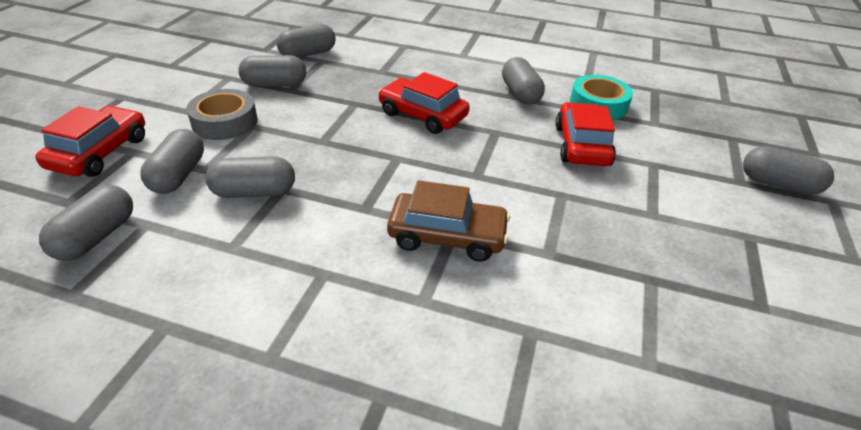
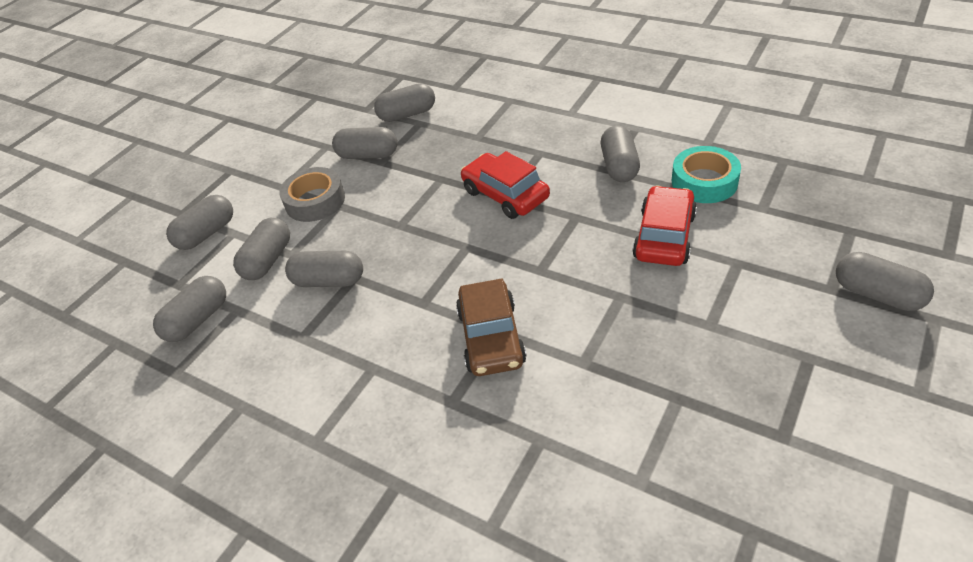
camera: 20 degrees right, 5 degrees up
red car [35,106,145,177] -> grey capsule [166,195,233,250]
brown car [387,180,510,262] -> brown car turned 60 degrees clockwise [456,278,527,376]

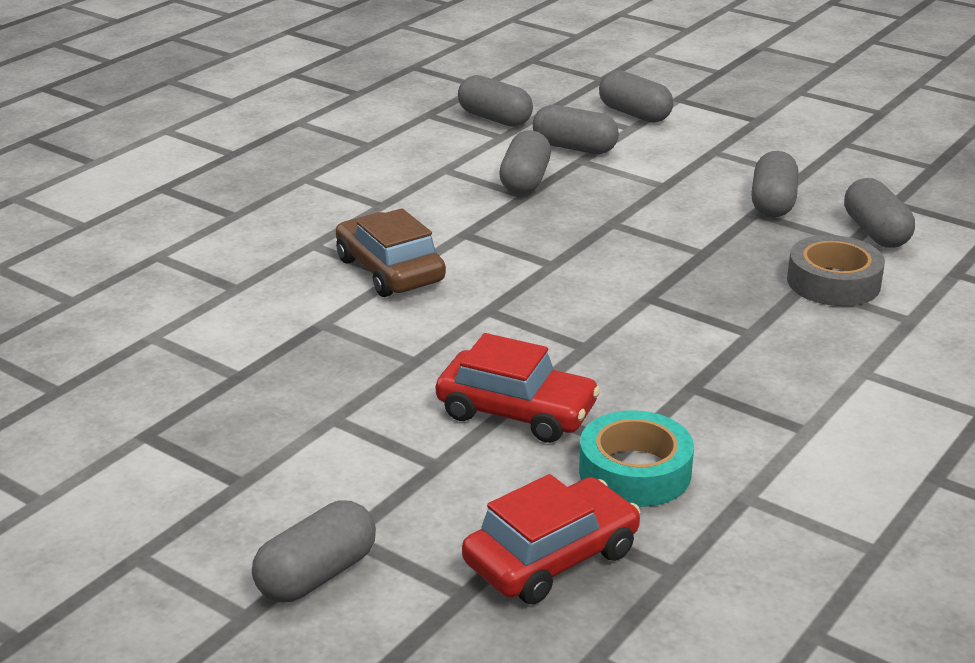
camera: 90 degrees right, 15 degrees down
grey tape [279,167,345,222] -> grey tape moved to [787,235,885,306]
brown car [456,278,527,376] -> brown car turned 60 degrees clockwise [336,208,446,297]
red car [461,151,550,219] -> red car moved to [462,474,640,604]
grey capsule [601,126,640,182] -> none

